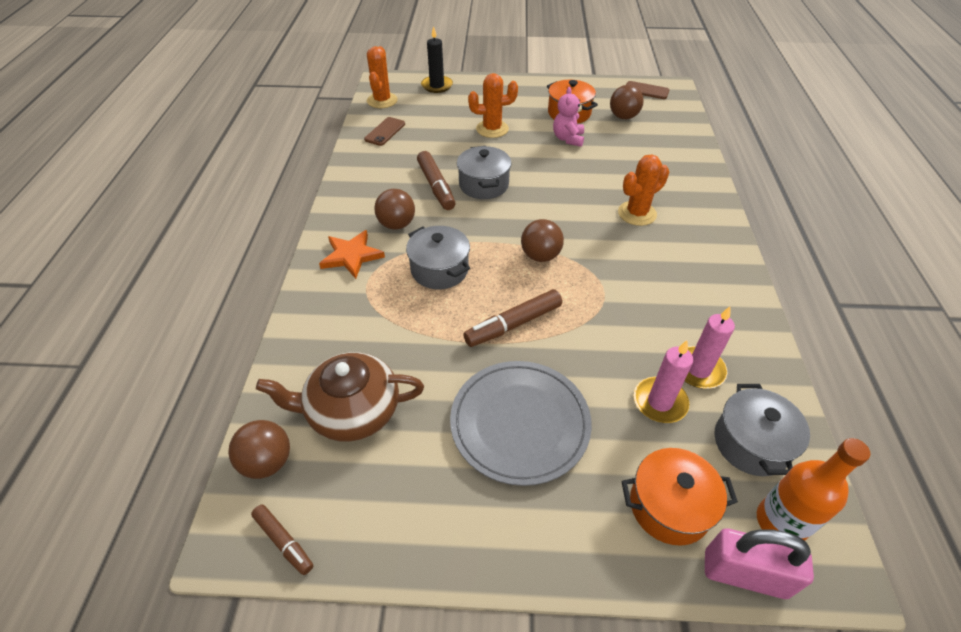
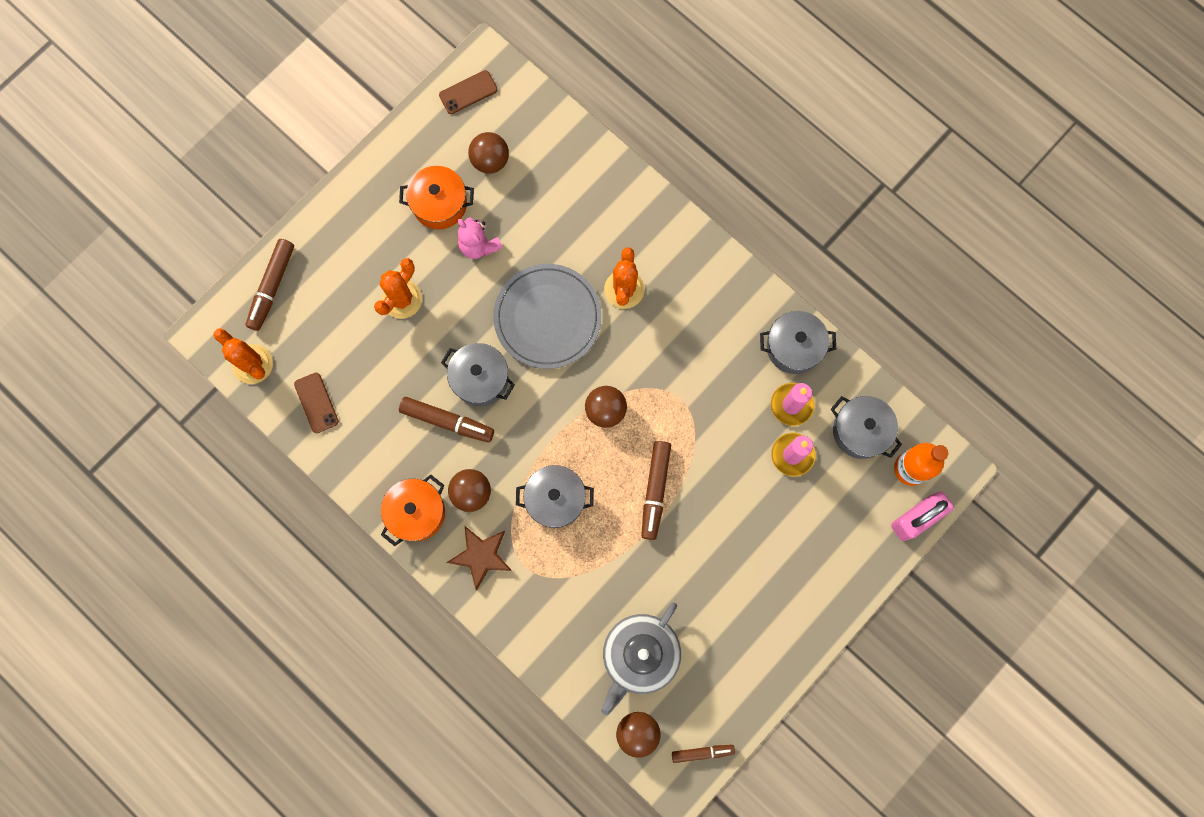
camera: 50 degrees left, 30 degrees up
brown teapot [256,352,424,441] -> grey teapot [601,603,681,715]
orange star [319,230,385,279] -> brown star [447,526,512,591]
black candle [421,26,453,93] -> brown marker [246,239,294,331]
grey plate [450,361,592,486] -> grey plate moved to [493,264,602,369]
orange pot [621,448,738,546] -> orange pot moved to [381,475,445,546]
none -> grey pot [760,311,836,374]

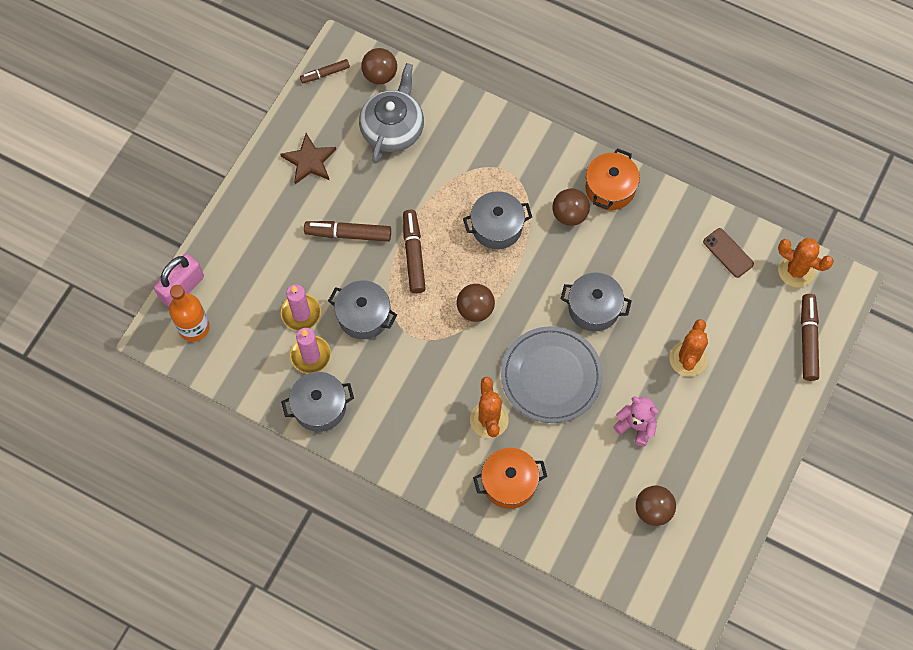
camera: 165 degrees right, 10 degrees down
orange pot [399,166,474,229] -> orange pot moved to [473,448,547,509]
brown marker [399,397,494,443] -> brown marker moved to [304,221,391,242]
brown phone [439,70,498,114] -> none
brown star [447,526,512,591] -> brown star moved to [280,133,336,184]
grey pot [831,396,902,459] -> grey pot moved to [328,280,397,339]

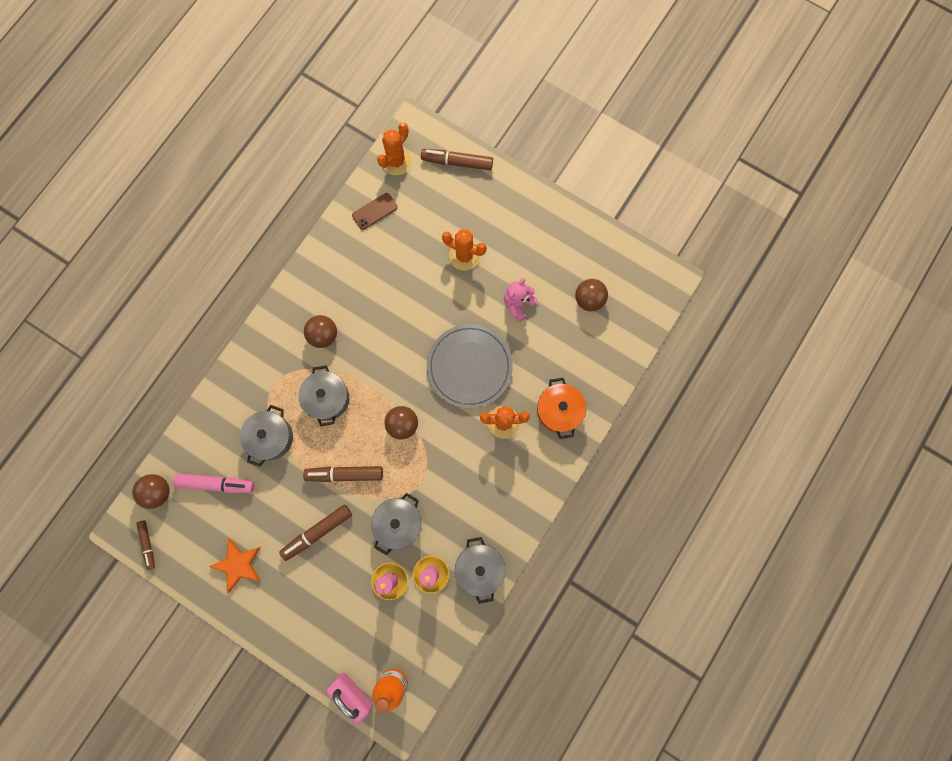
camera: 85 degrees left, 10 degrees up
brown star [280,133,336,184] -> orange star [209,539,260,593]
brown marker [304,221,391,242] -> brown marker turned 45 degrees clockwise [279,505,352,561]
grey teapot [359,63,424,163] -> pink marker [173,473,254,493]
grey pot [561,273,631,331] -> grey pot moved to [240,405,293,467]
orange pot [585,148,640,210] -> none

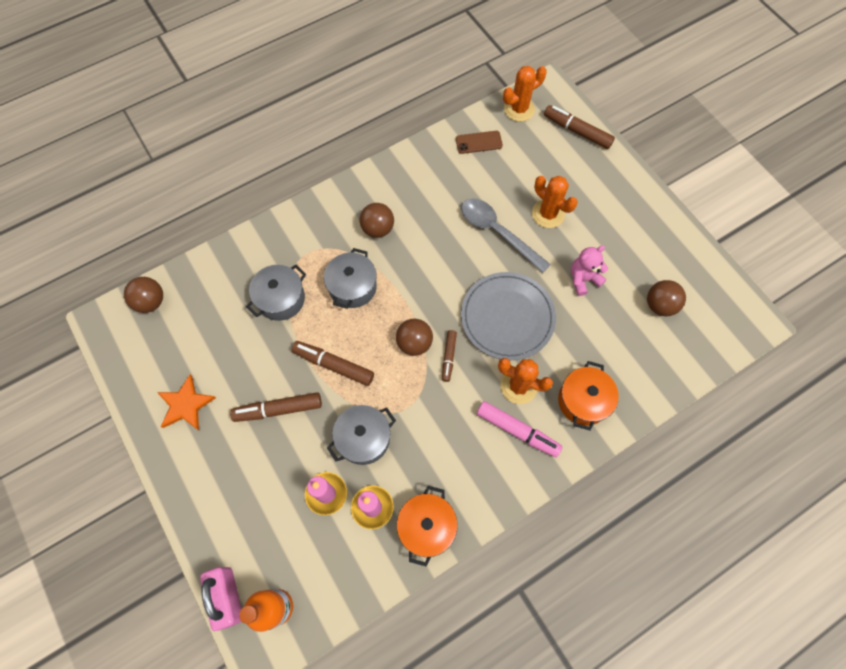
camera: 25 degrees right, 10 degrees down
brown marker [136,520,155,570] -> brown marker moved to [442,330,457,382]
pink marker [173,473,254,493] -> pink marker moved to [477,401,562,457]
grey pot [455,537,506,604] -> orange pot [397,486,458,566]
none -> grey spoon [461,198,551,273]

